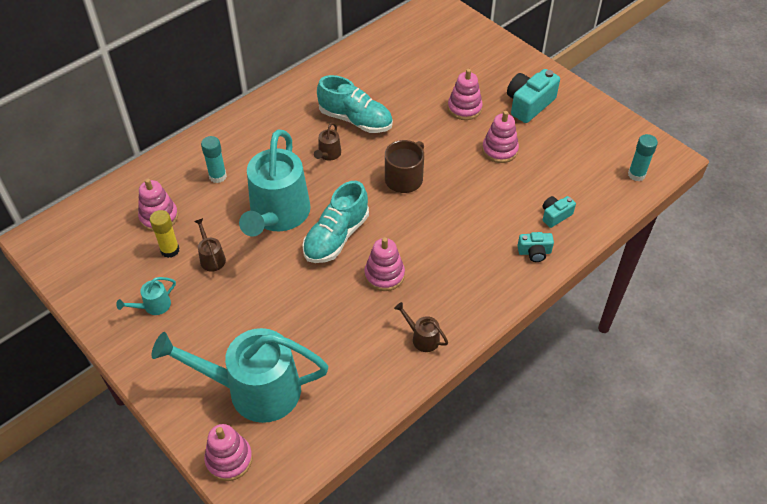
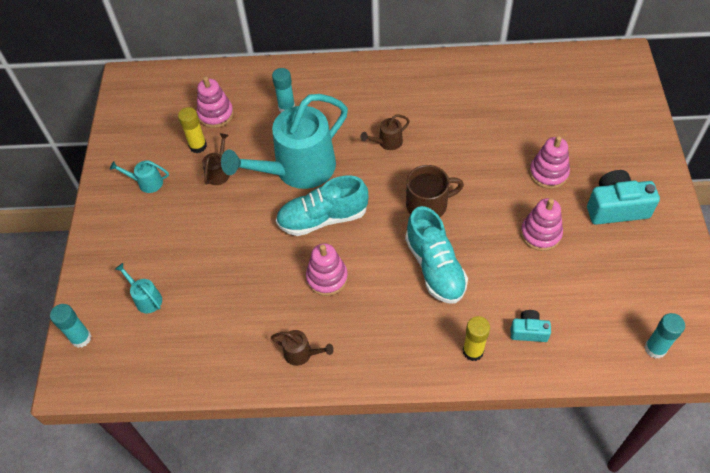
camera: 45 degrees right, 5 degrees up
turquoise watering can [152,328,328,423] -> turquoise watering can [115,263,162,313], size x0.40
pink stacking toy [204,424,252,481] -> turquoise glue stick [50,304,91,348]
turquoise shoe [317,75,393,133] -> turquoise shoe moved to [405,206,468,304]
brown watering can [394,302,448,352] -> brown watering can turned 120 degrees clockwise [271,330,334,366]
turquoise camera [517,232,554,262] -> yellow glue stick [463,316,490,361]

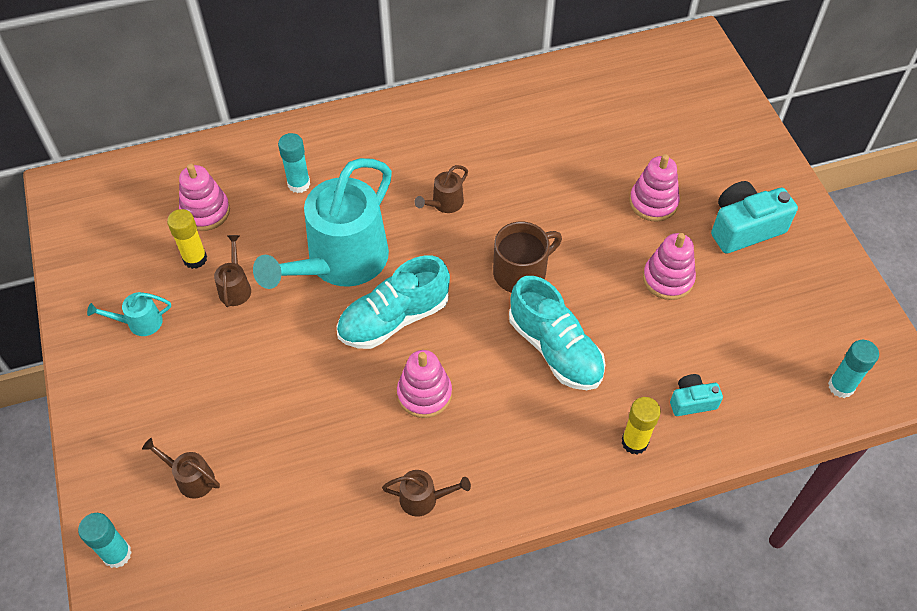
camera: 20 degrees left, 0 degrees up
turquoise watering can [115,263,162,313] -> brown watering can [142,438,220,499]

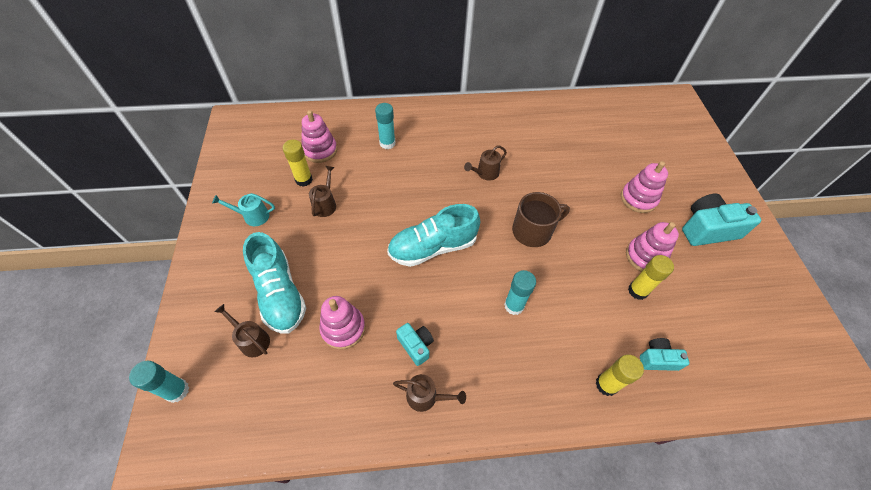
camera: 10 degrees right, 0 degrees up
turquoise watering can [253,158,392,289] -> none
pink stacking toy [397,350,452,418] -> pink stacking toy moved to [319,296,365,350]
turquoise shoe [509,276,606,390] -> turquoise shoe moved to [243,232,306,333]
turquoise glue stick [828,340,879,398] -> turquoise glue stick moved to [504,270,536,315]
none -> turquoise camera [396,323,434,366]
none -> yellow glue stick [628,255,674,300]

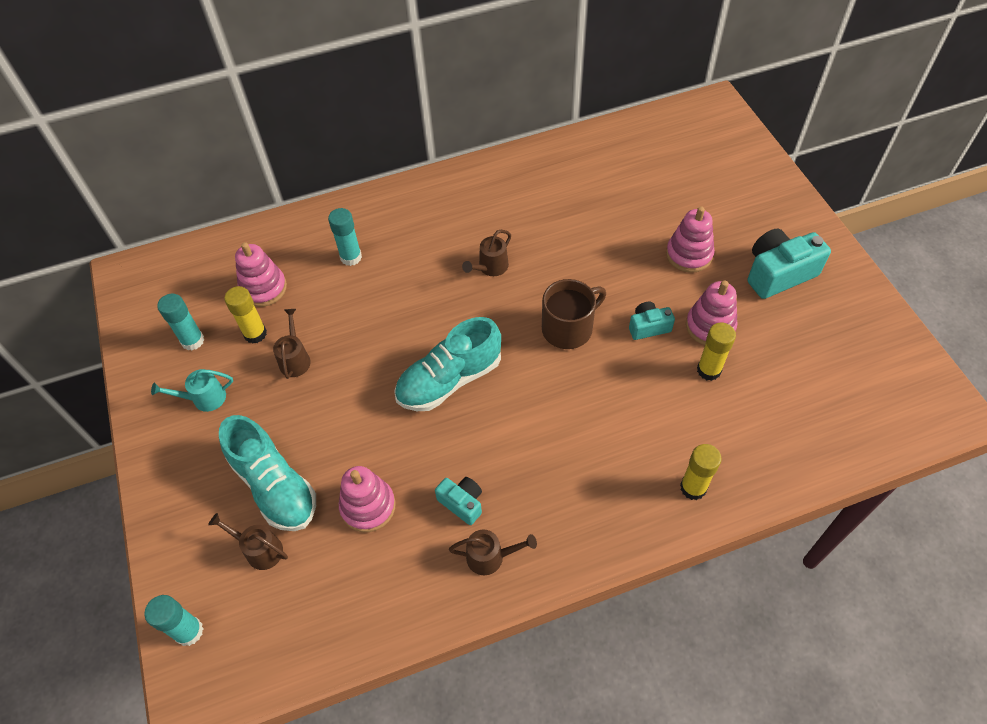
camera: 10 degrees left, 0 degrees up
turquoise glue stick [504,270,536,315] -> turquoise glue stick moved to [157,293,204,350]
turquoise camera [640,338,689,371] -> turquoise camera moved to [629,301,675,340]

